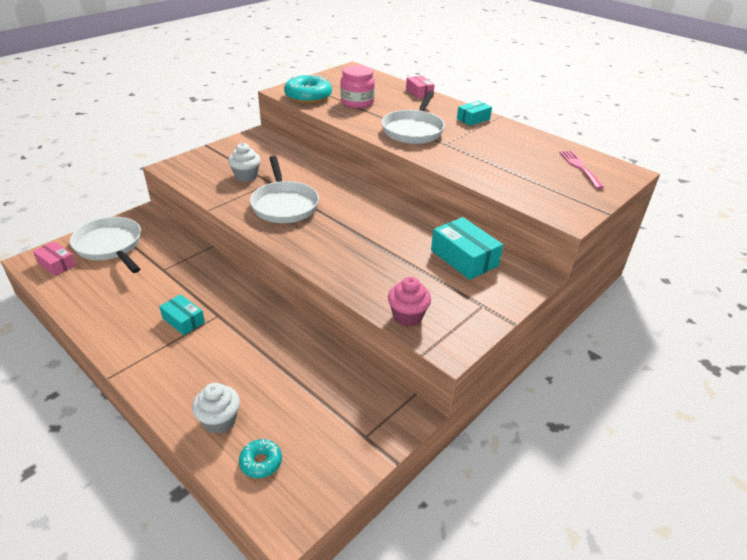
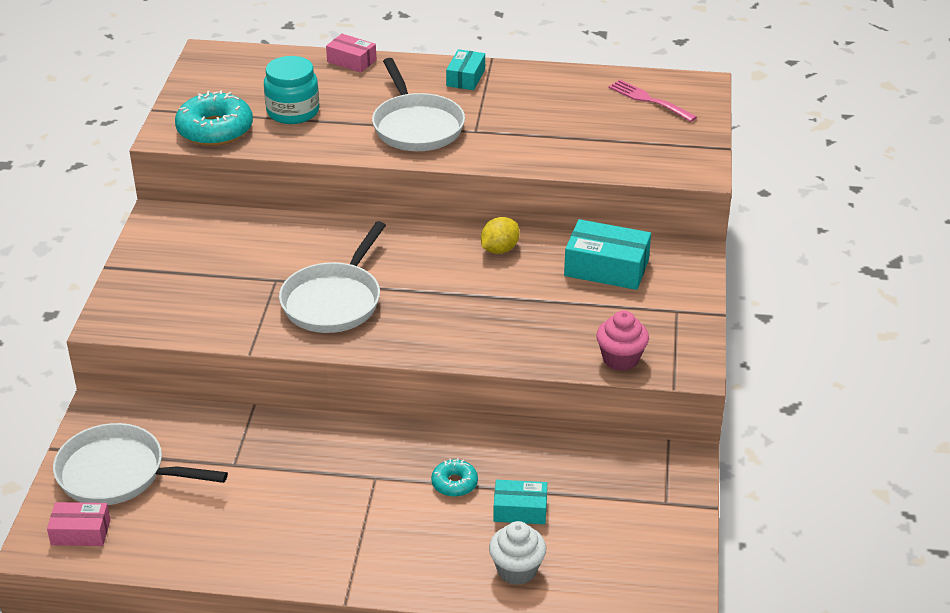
camera: 35 degrees left, 0 degrees up
turquoise box [159,294,205,335] -> turquoise box moved to [493,480,547,524]
white cupcake [228,143,261,182] -> none
turquoise donut [239,439,282,478] -> turquoise donut moved to [431,458,478,497]
white pan [250,156,319,223] -> white pan turned 75 degrees clockwise [279,221,386,333]
pink jar [340,65,375,108] -> turquoise jar [264,56,319,124]
none -> yellow lemon [481,217,520,254]

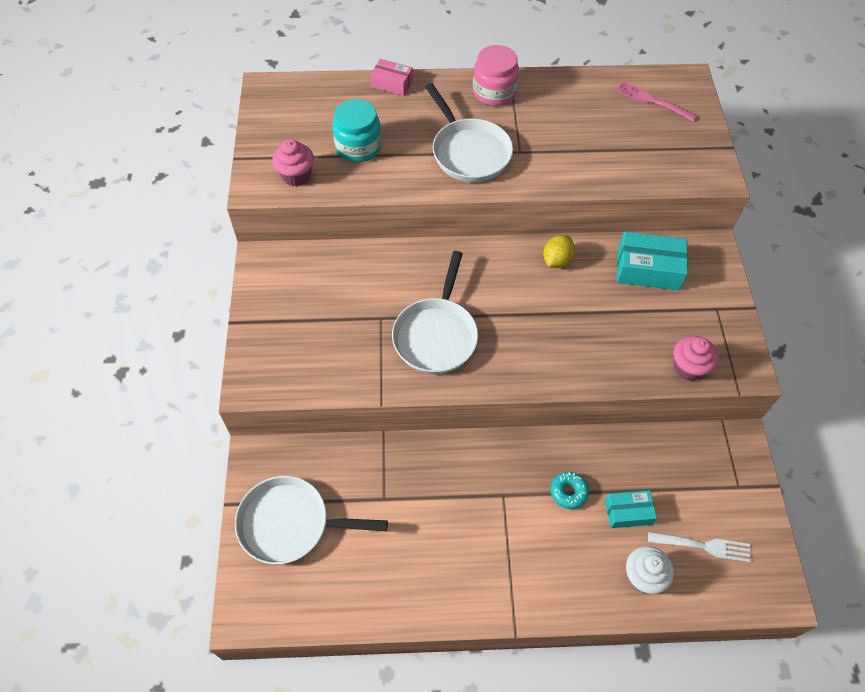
camera: 10 degrees left, 20 degrees up
pink box [47,502,111,546] -> none
turquoise donut [175,90,253,146] -> pink cupcake [273,139,314,187]
turquoise box [446,49,485,90] -> pink jar [473,45,519,106]
none -> white fork [648,531,751,563]

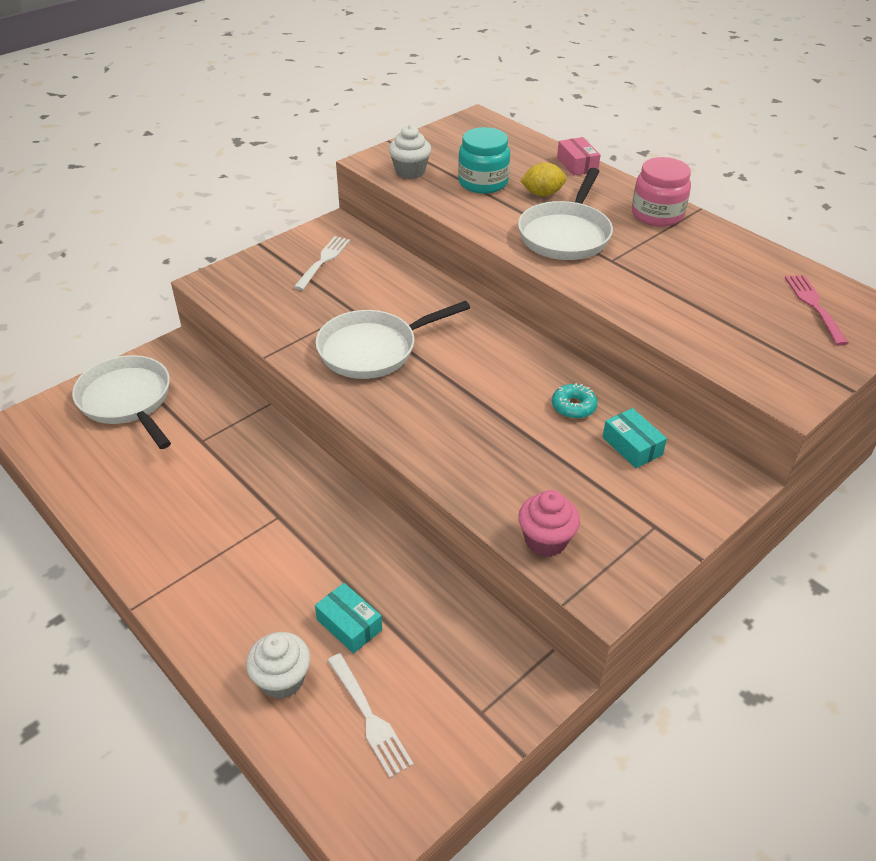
camera: 50 degrees right, 15 degrees down
pink cupcake [273,139,314,187] -> white cupcake [389,125,431,179]
yellow lemon [543,235,575,268] -> yellow lemon moved to [520,162,567,196]
turquoise donut [551,472,589,509] -> turquoise donut moved to [552,383,597,419]
turquoise box [617,232,688,290] -> turquoise box [602,408,667,468], size x0.61
none -> white fork [294,236,350,290]

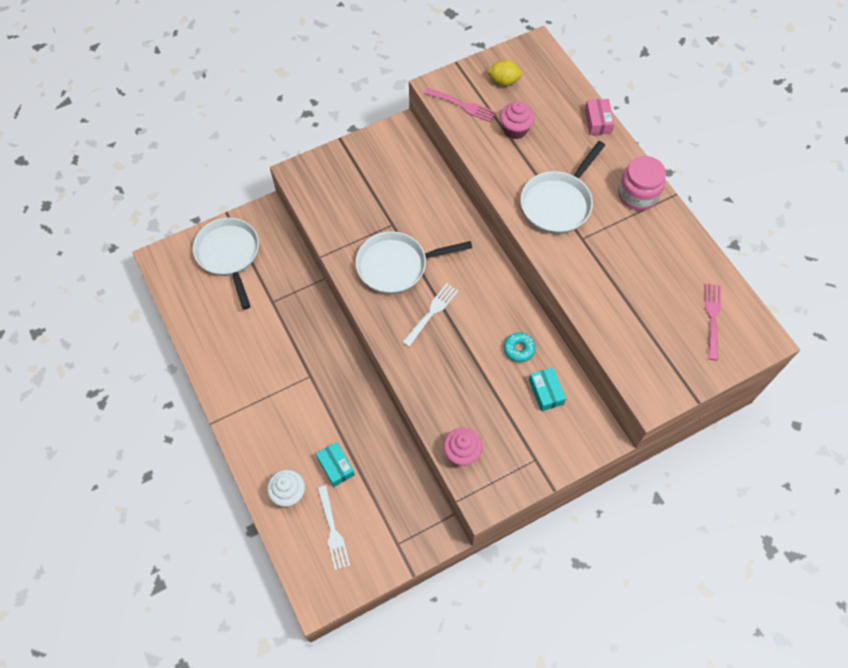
camera: 15 degrees right, 20 degrees up
white fork [294,236,350,290] -> white fork moved to [402,284,458,347]
white cupcake [389,125,431,179] -> pink fork [424,88,496,122]
turquoise jar [458,127,510,194] -> pink cupcake [500,101,535,139]
yellow lemon [520,162,567,196] -> yellow lemon moved to [487,60,523,86]

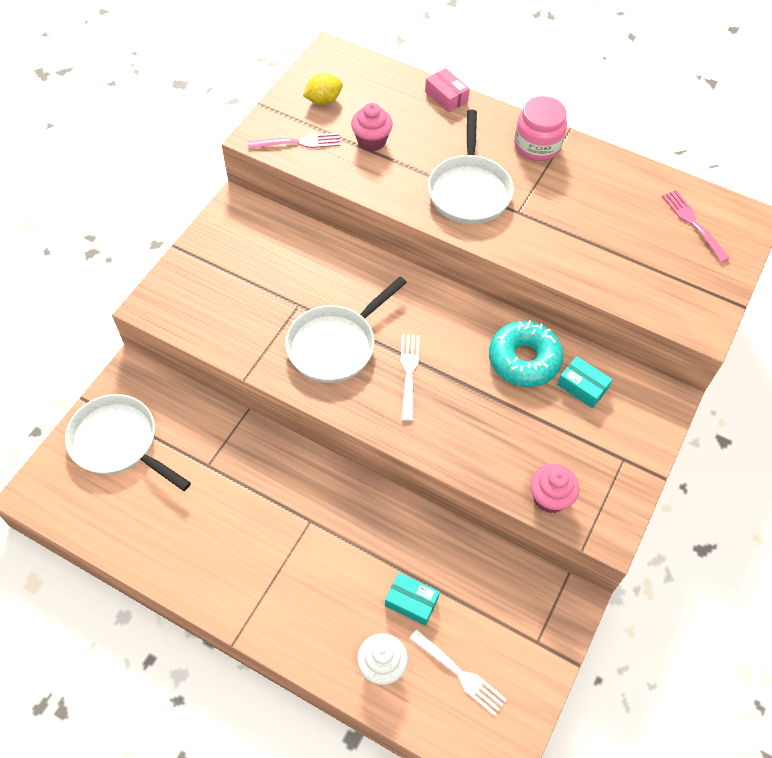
camera: 35 degrees left, 5 degrees down
turquoise donut [504,333,536,362] -> turquoise donut [489,320,563,387], size x1.92

